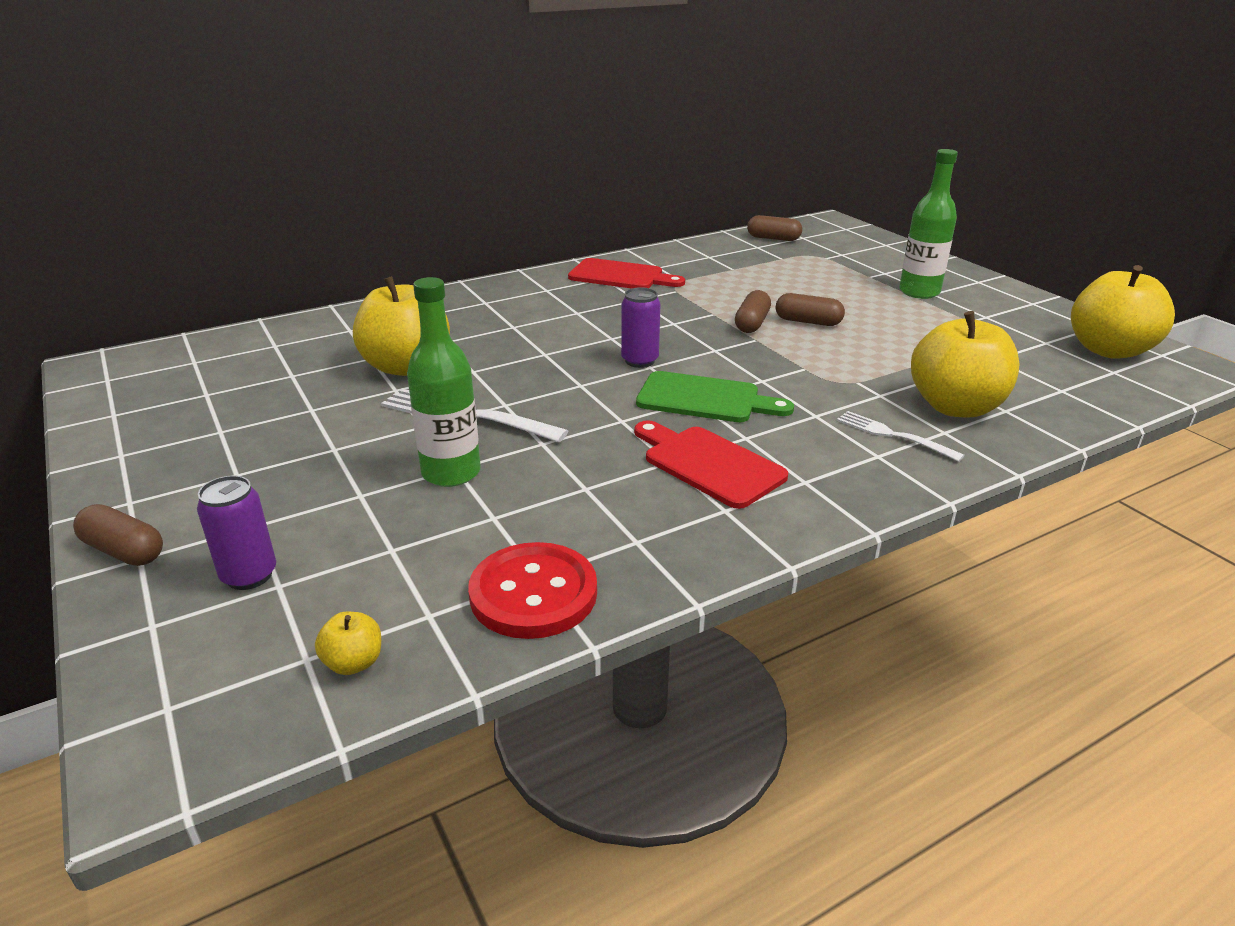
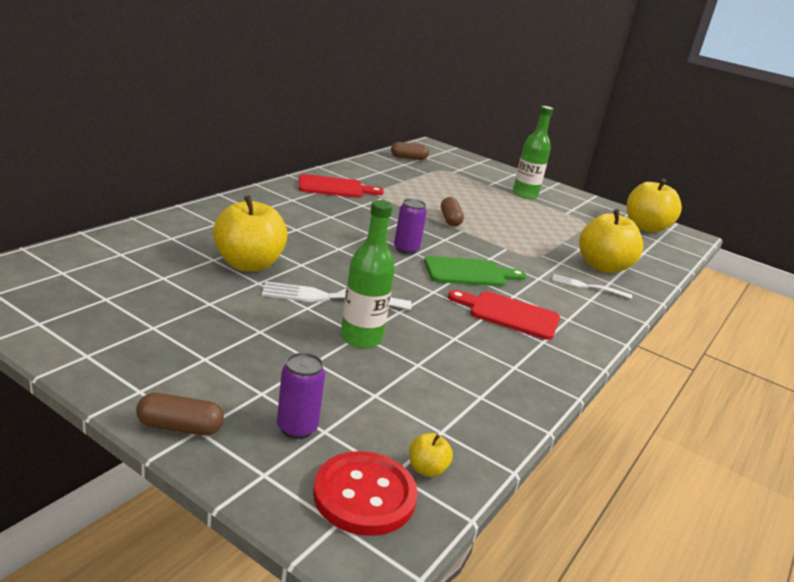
camera: 30 degrees left, 5 degrees down
red button [468,542,597,639] -> red button moved to [313,451,418,536]
brown capsule [776,293,845,326] -> none

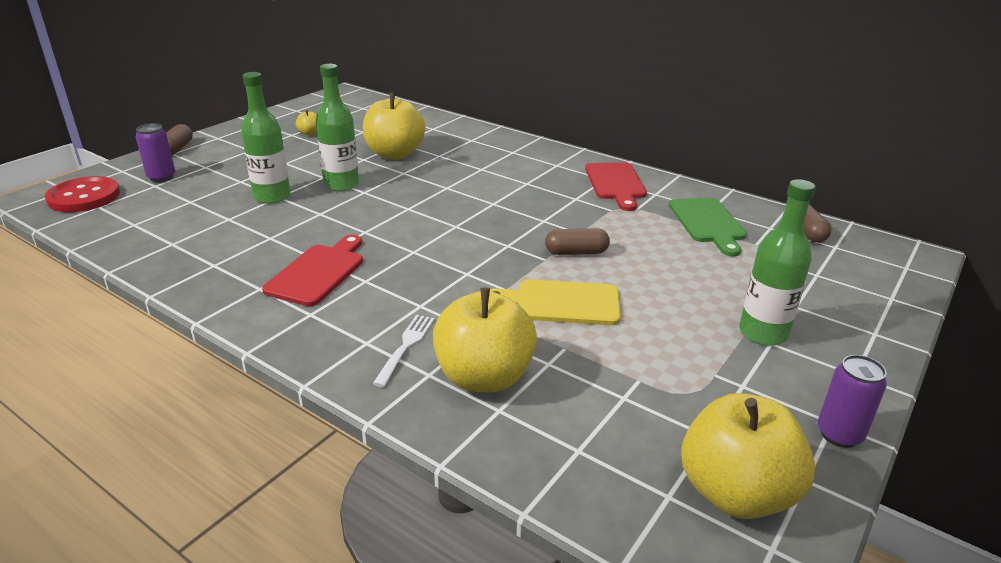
camera: 95 degrees right, 5 degrees up
white fork [262,281,412,310] -> green bottle [316,64,359,191]
purple can [394,199,427,255] -> purple can moved to [818,355,887,448]
yellow apple [409,433,453,477] -> yellow apple moved to [296,110,317,136]
green cutting board [424,256,526,287] -> green cutting board moved to [669,197,747,256]
none -> yellow cutting board [490,279,621,325]

